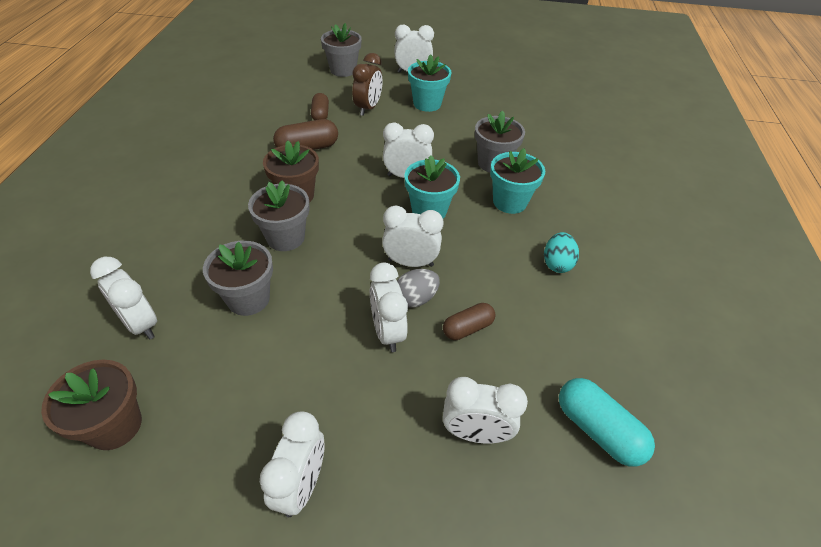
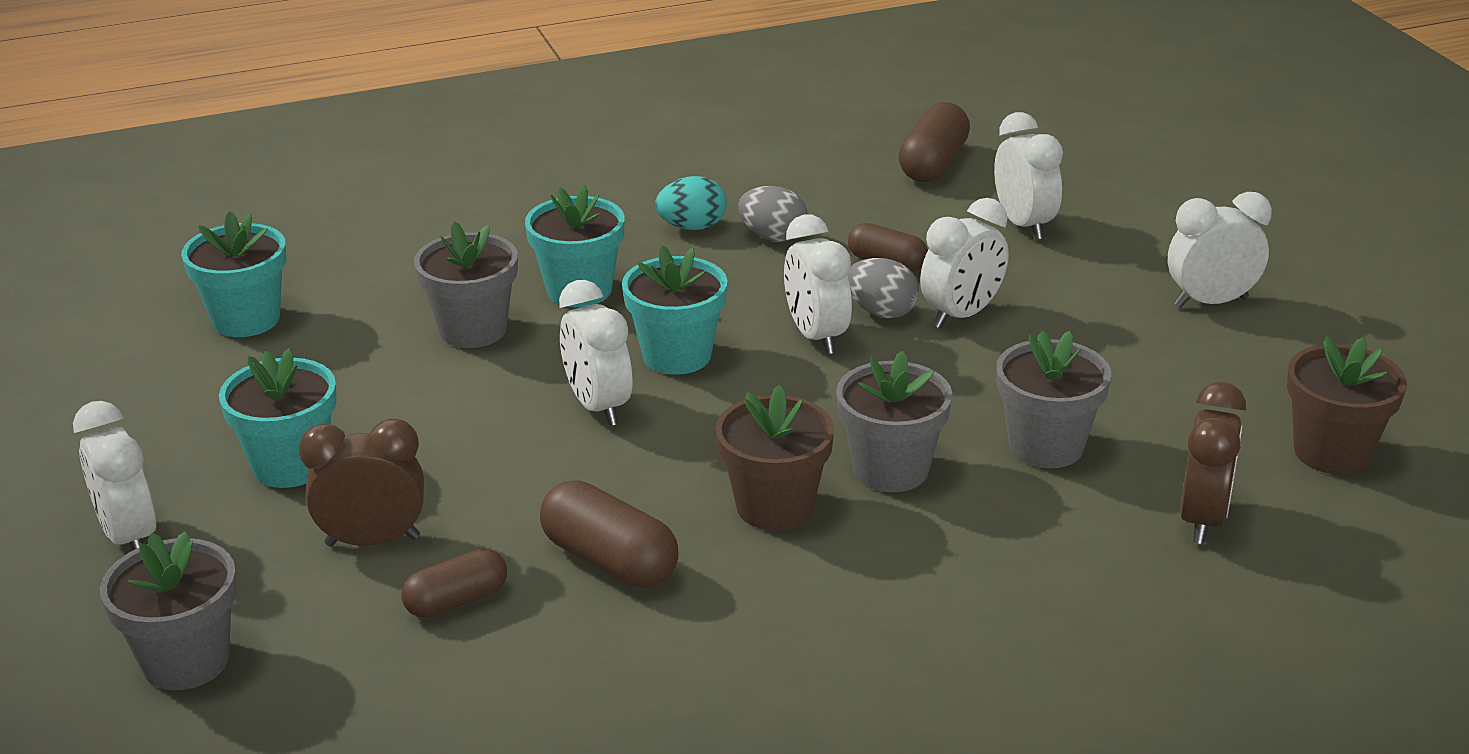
camera: 115 degrees left, 15 degrees down
white clock [90,257,157,339] -> brown clock [1180,382,1246,544]
turquoise capsule [559,378,655,467] -> brown capsule [898,102,970,182]
none -> turquoise flower pot [181,211,286,337]
none -> grey egg [738,186,807,242]

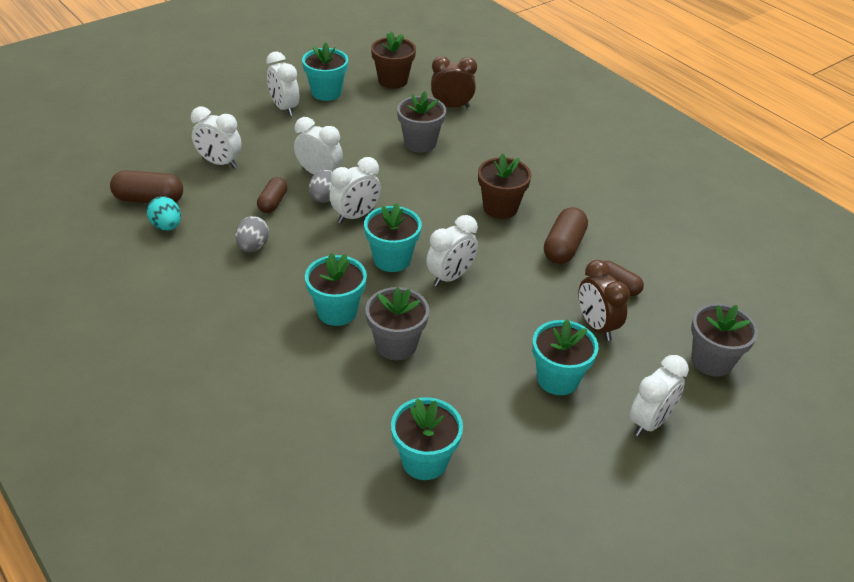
camera: 110 degrees left, 10 degrees up
turquoise egg [655,176,727,230] -> turquoise egg moved to [147,196,181,231]
grey flower pot [836,351,952,492] -> none
white clock [994,112,1063,240] -> white clock turned 120 degrees counterclockwise [191,107,242,168]
none -> turquoise flower pot [302,42,348,101]

